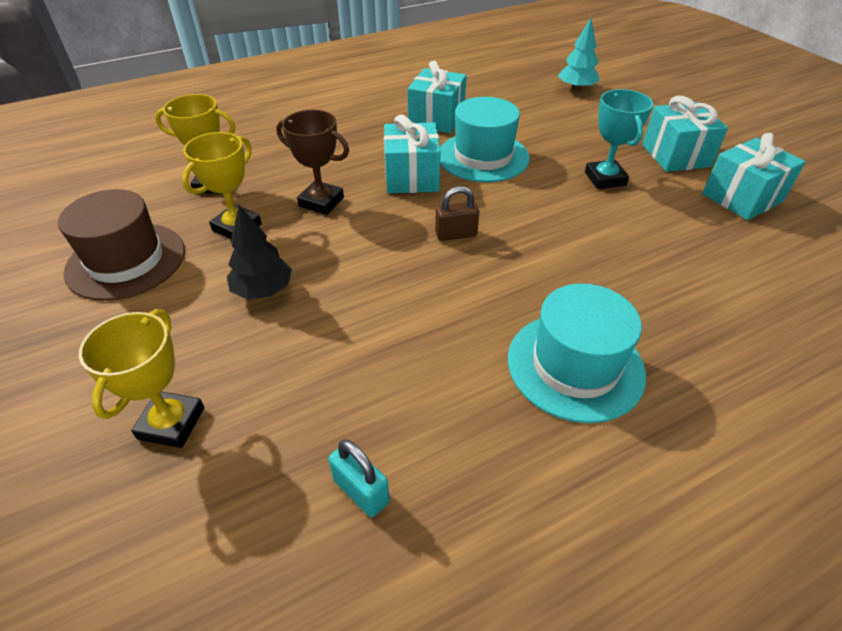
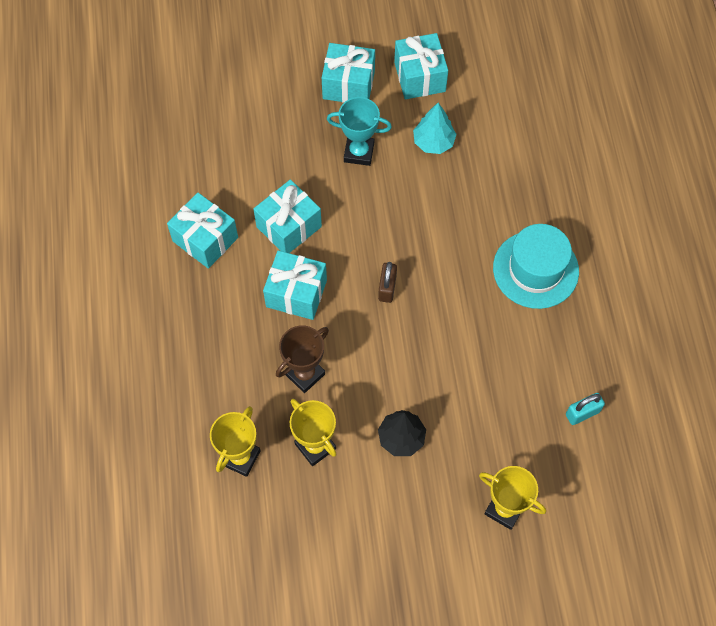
camera: 70 degrees left, 20 degrees up
brown hat [58,189,185,301] -> none
turquoise hat [440,97,530,182] -> turquoise gift [253,179,322,253]
turquoise tree [558,18,600,91] -> turquoise tree moved to [413,103,456,154]

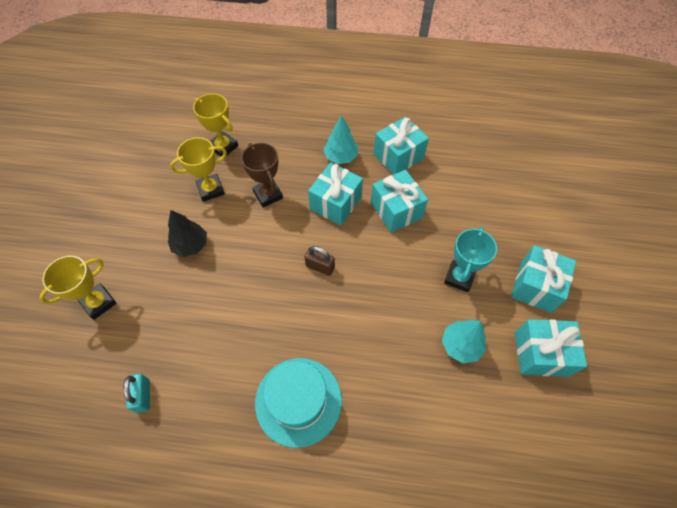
camera: 105 degrees right, 5 degrees down
none -> turquoise tree [323,115,358,164]

